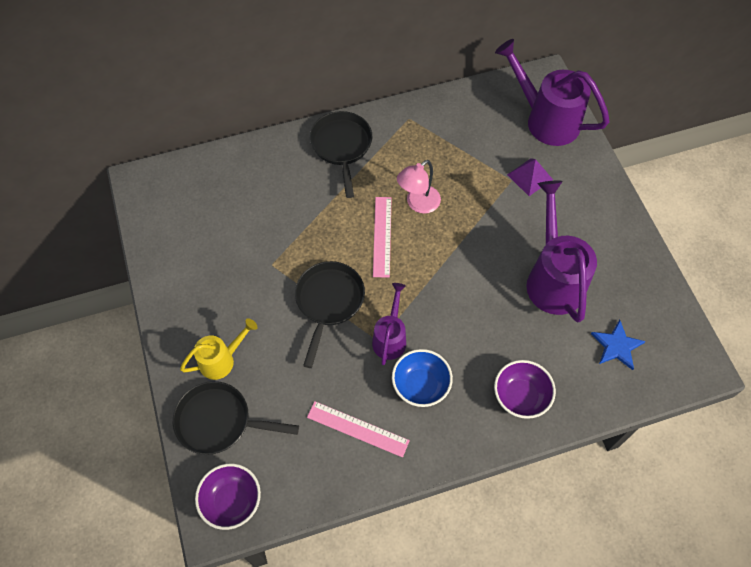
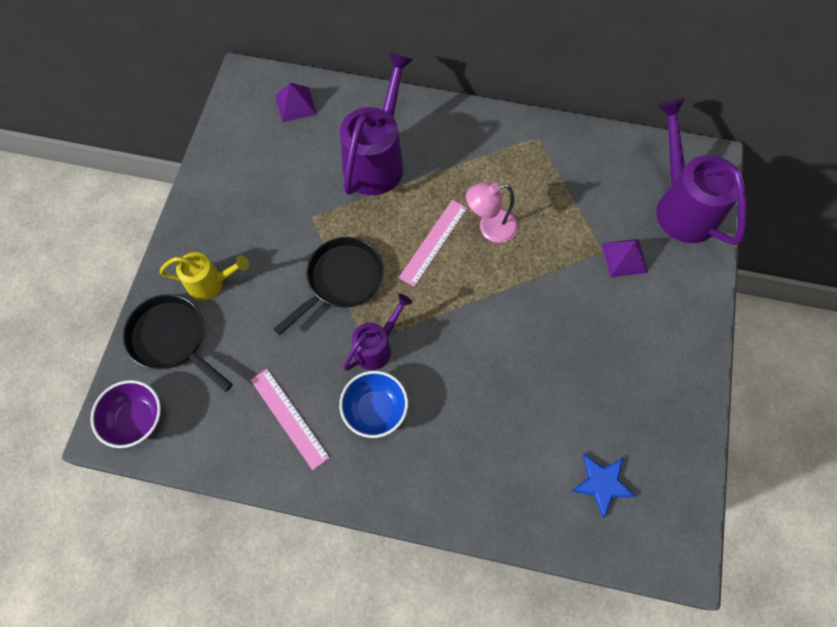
camera: 30 degrees right, 5 degrees up
black pan [310,111,372,198] -> none
purple bowl [494,360,556,419] -> none
purple watering can [526,180,597,322] -> purple watering can moved to [340,52,414,195]
none -> purple pyramid [275,83,317,122]

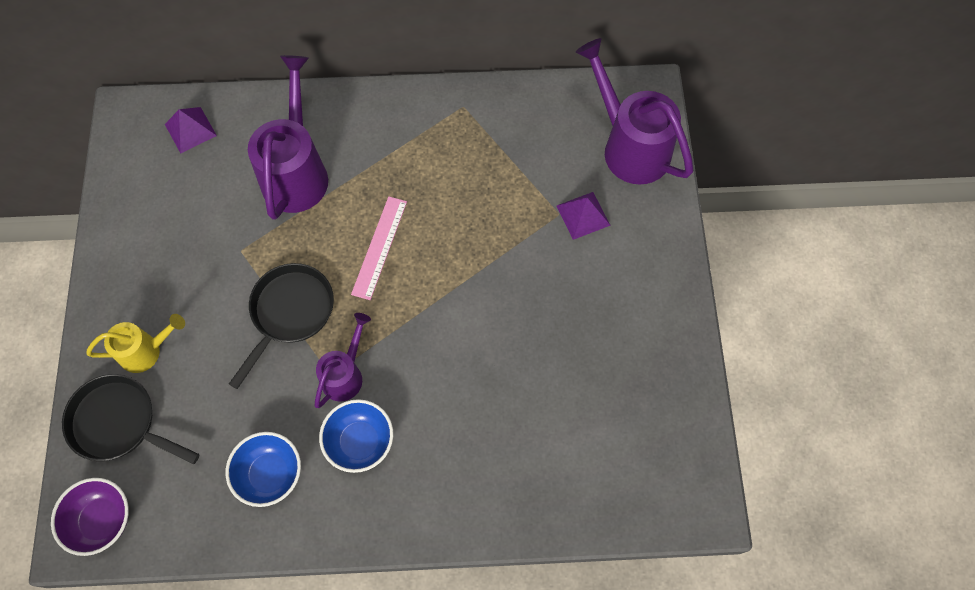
camera: 15 degrees left, 0 degrees up
pink ruler [251,369,330,470] -> blue bowl [226,432,301,507]
pink lamp [466,182,518,243] -> none
blue star [571,454,636,518] -> none

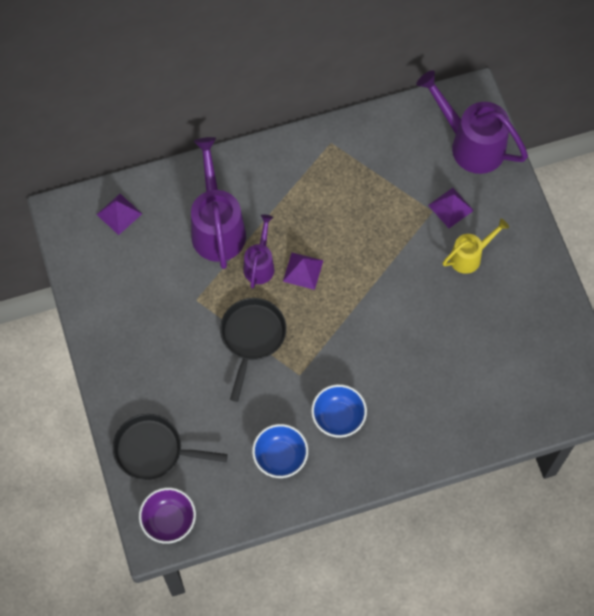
camera: 15 degrees left, 0 degrees up
yellow watering can [87,314,185,373] -> yellow watering can moved to [443,219,509,274]
purple watering can [315,313,371,408] -> purple watering can moved to [243,215,275,289]
pink ruler [351,196,407,300] -> purple pyramid [283,252,324,290]

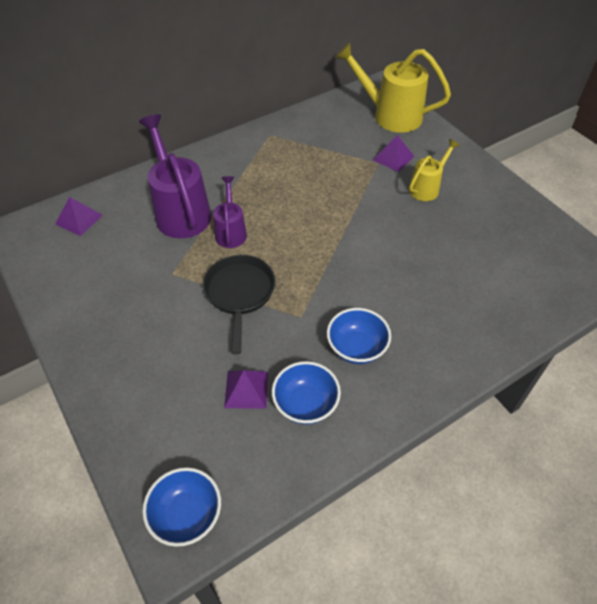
camera: 15 degrees left, 15 degrees down
black pan [113,414,228,480] -> none
purple bowl [139,488,196,544] -> blue bowl [143,467,221,547]
purple pyramid [283,252,324,290] -> purple pyramid moved to [224,370,268,409]
purple watering can [416,70,528,174] -> yellow watering can [335,42,451,133]

